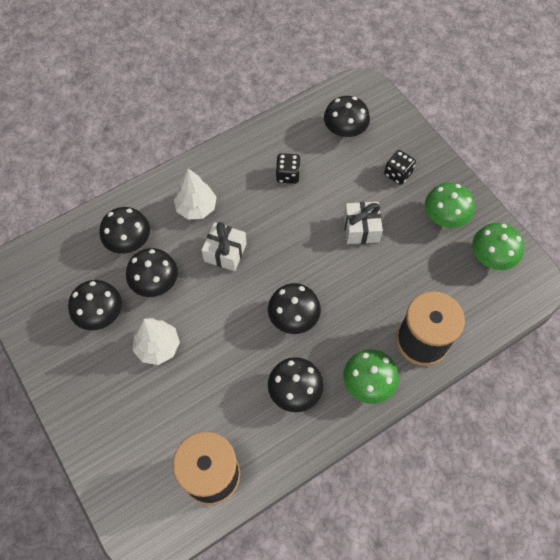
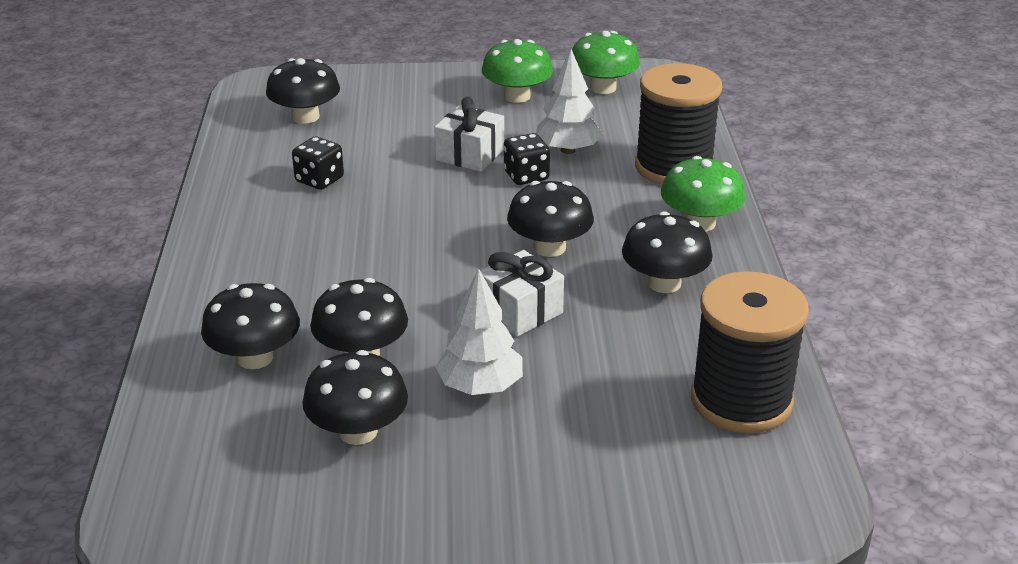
camera: 60 degrees left, 30 degrees down
white tree [174,169,217,220] -> white tree moved to [536,49,603,154]
white gift [201,222,247,271] -> white gift moved to [480,250,564,337]
black dice [384,150,416,185] -> black dice moved to [504,133,550,185]

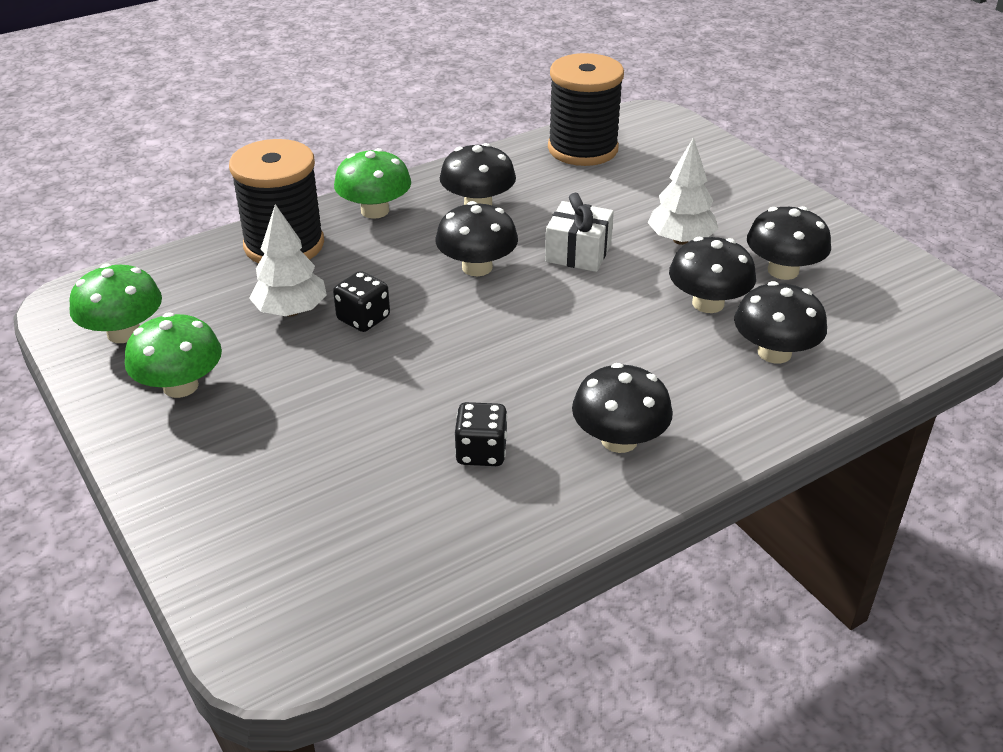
camera: 120 degrees left, 5 degrees up
black mushroom [266,58,340,124] -> black mushroom moved to [572,363,673,453]
white gift [434,97,504,172] -> none

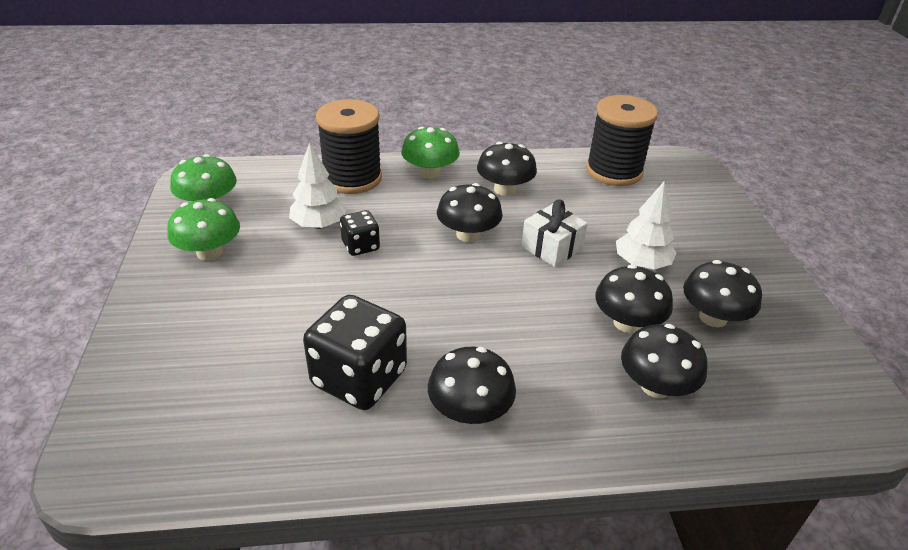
camera: 25 degrees right, 0 degrees up
black dice [455,402,507,466] -> black dice [303,295,407,410], size x1.89

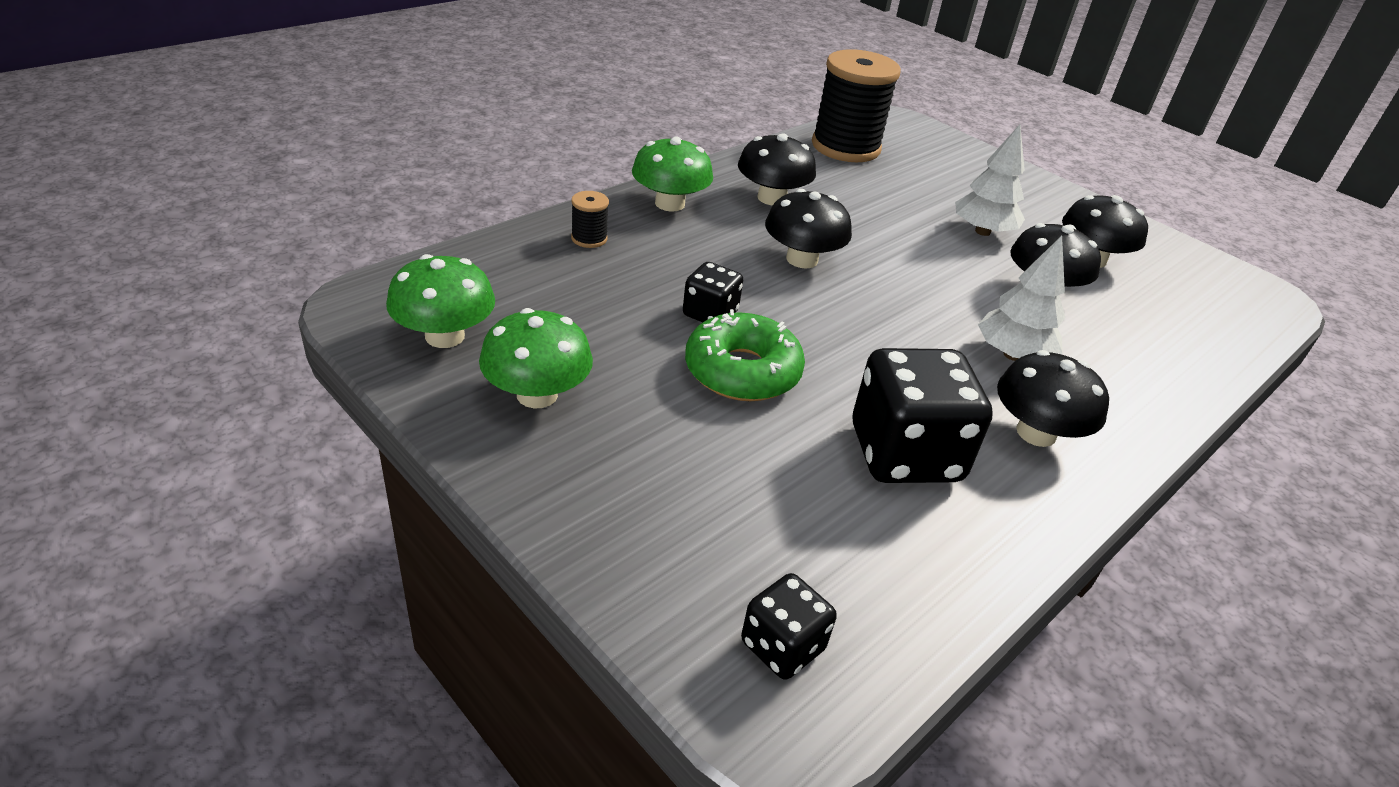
camera: 40 degrees left, 0 degrees up
white tree [289,142,347,229] -> white tree moved to [978,236,1065,361]
black spool [316,99,382,194] -> black spool [571,191,609,248], size x0.41
white gift [521,200,588,267] -> none
black mushroom [621,324,707,398] -> none
none -> green donut [685,309,805,401]
none -> black dice [741,573,837,680]

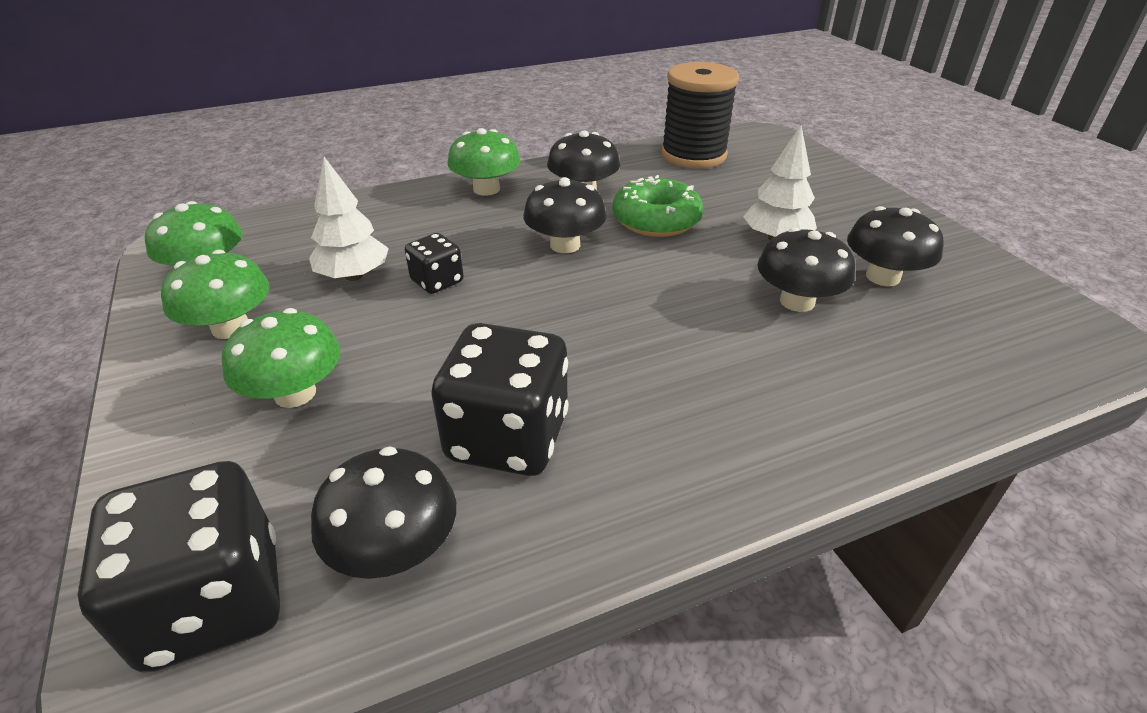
camera: 25 degrees right, 0 degrees up
black spool [571,191,609,248] -> none
green donut [685,309,805,401] -> green donut moved to [613,175,703,237]
black dice [741,573,837,680] -> black dice [77,461,280,673], size x1.89
white tree [978,236,1065,361] -> white tree moved to [309,157,389,281]
black mushroom [997,350,1109,447] -> black mushroom moved to [311,447,456,579]
none -> green mushroom [222,308,340,408]

